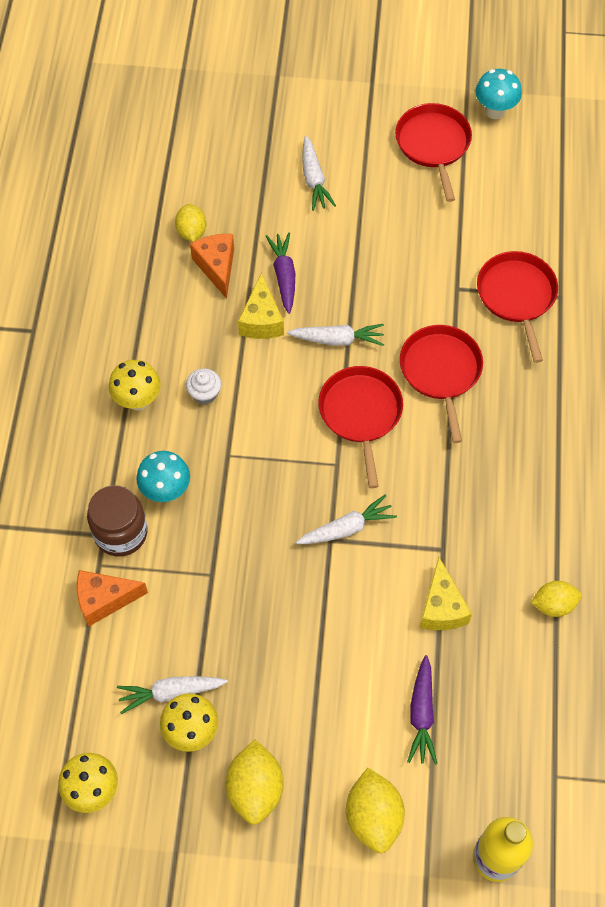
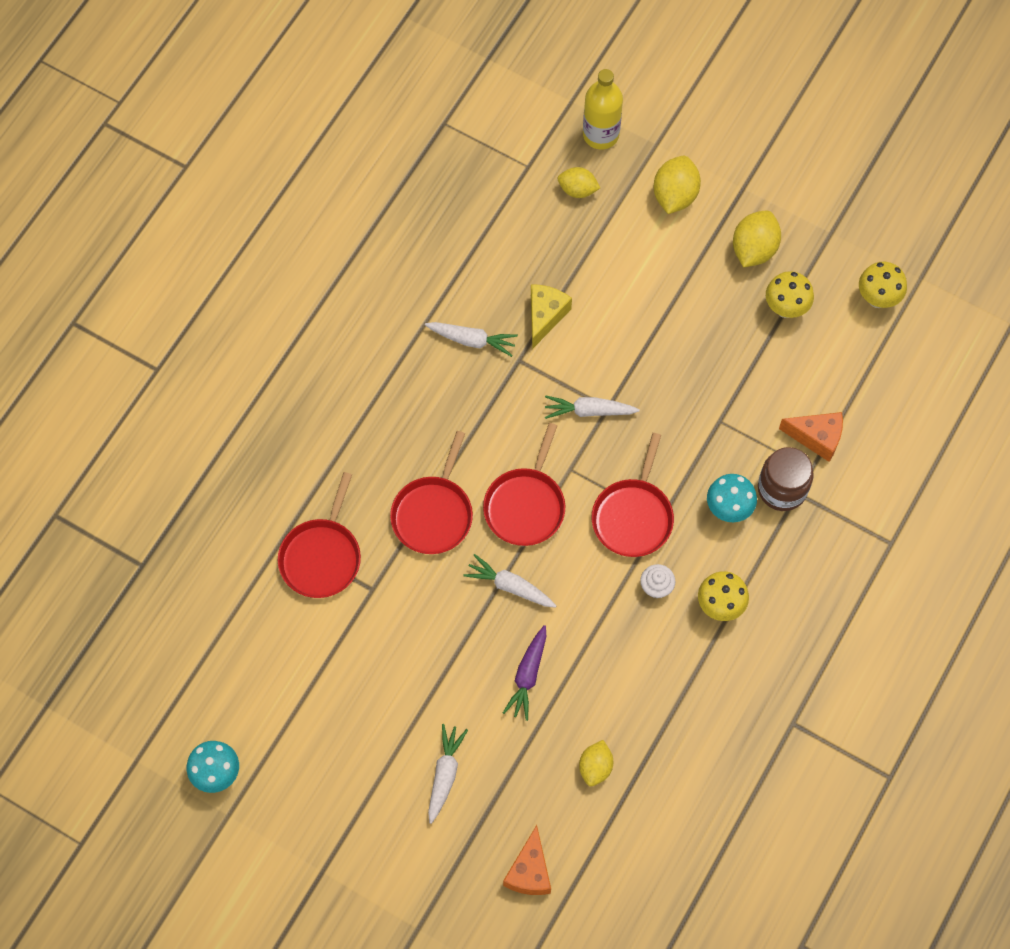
camera: 155 degrees left, 5 degrees up
white carrot [117,676,228,714] -> white carrot moved to [425,322,518,357]
orange cheese [190,234,234,299] -> orange cheese moved to [503,825,551,895]
yellow cheese [238,272,284,339] -> none
red pan [395,103,472,202] -> red pan moved to [592,433,674,557]
purple carrot [407,655,437,764] -> none
yellow lemon [531,581,582,617] -> yellow lemon moved to [558,167,600,198]

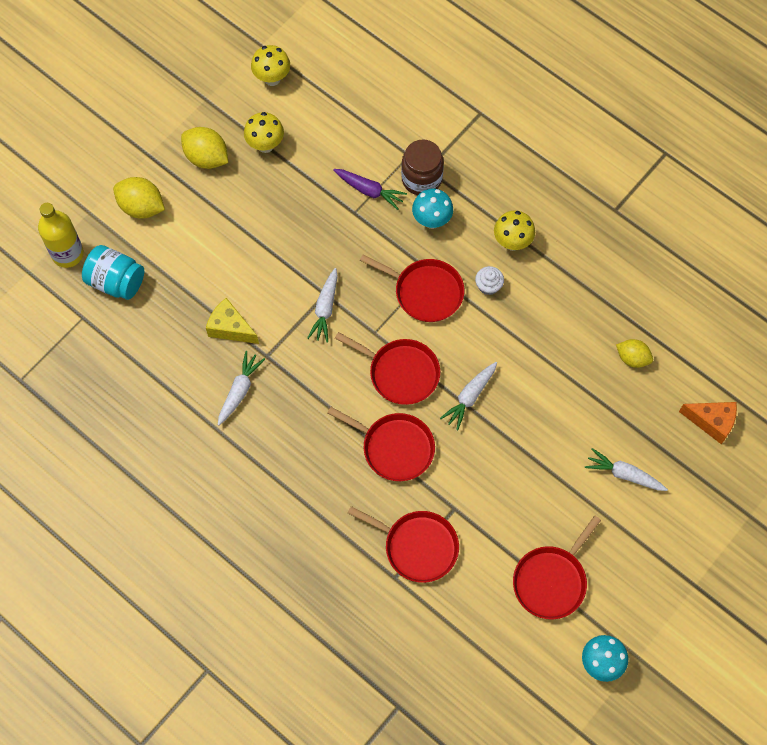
camera: 80 degrees left, 0 degrees up
purple carrot [503,625,546,721] -> purple carrot moved to [333,169,407,210]
yellow lemon [558,167,600,198] -> turquoise jar [82,245,144,300]
orange cheese [779,412,843,462] -> none
none -> red pan [513,515,601,620]

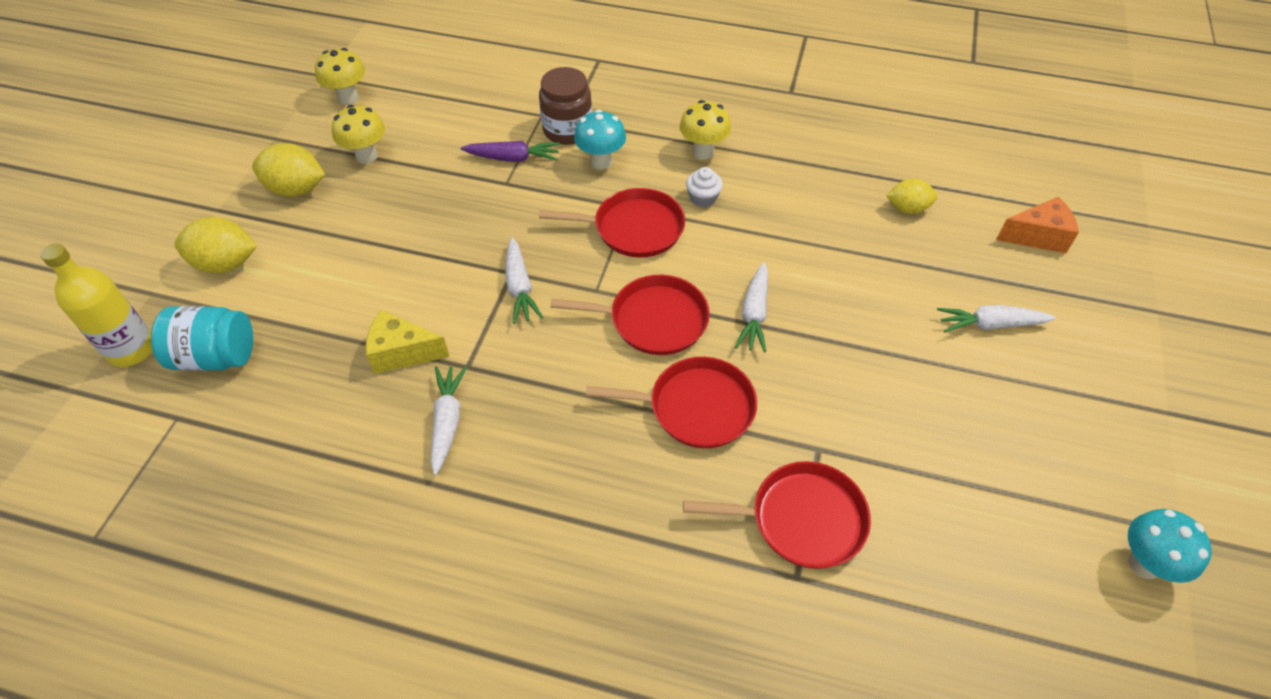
camera: 25 degrees left, 15 degrees down
red pan [513,515,601,620] -> none

